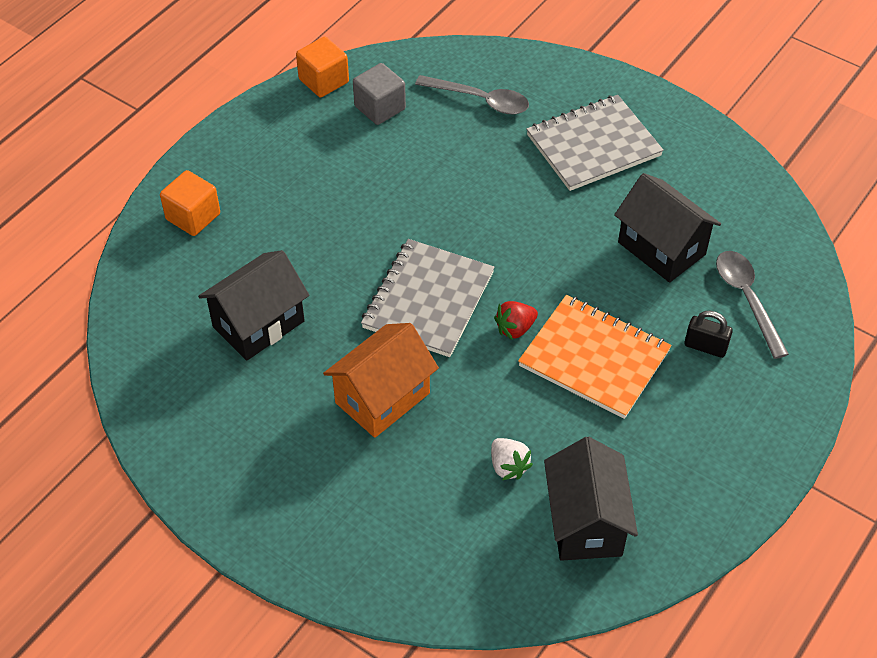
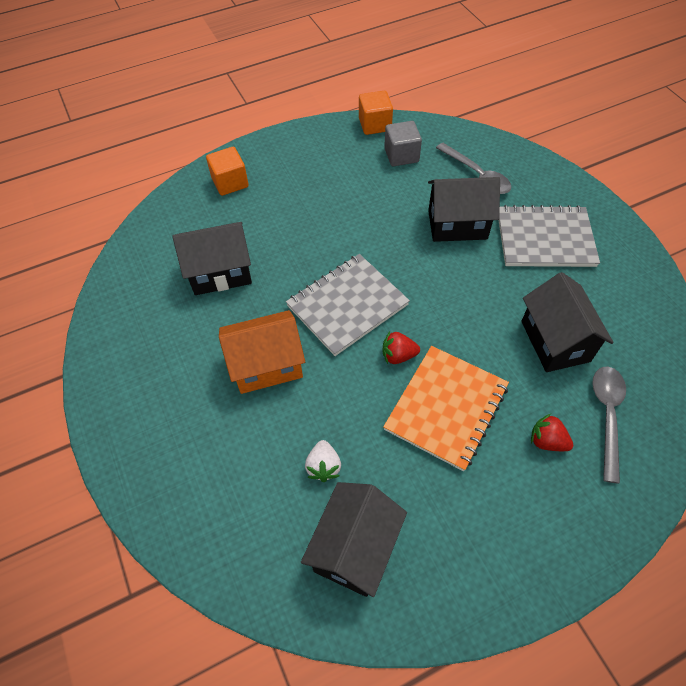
camera: 30 degrees right, 5 degrees up
orange notebook [518,295,672,419] -> orange notebook turned 60 degrees clockwise [383,346,509,471]
black padlock [685,310,733,358] -> red strawberry [531,414,573,451]
none -> black house [428,177,500,242]

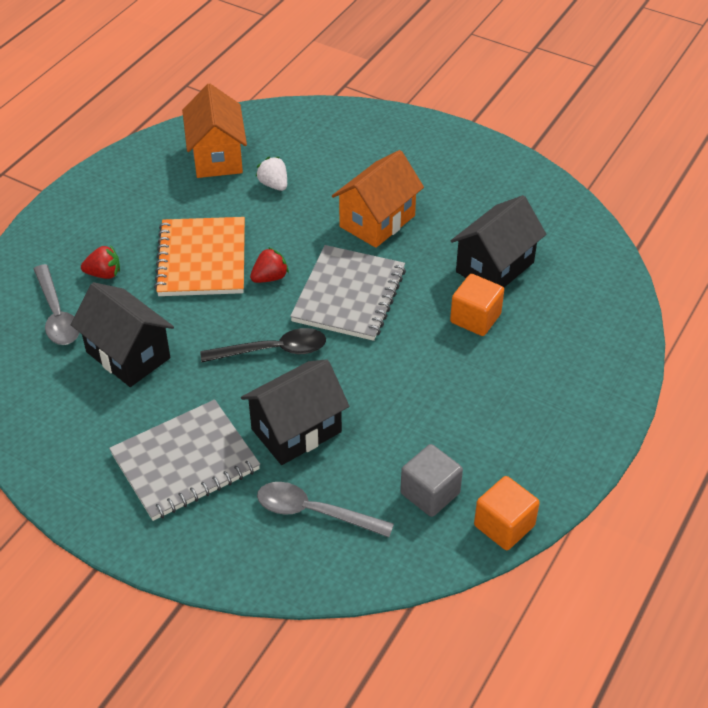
camera: 145 degrees right, 10 degrees down
orange cube [206,147,249,196] -> orange cube moved to [450,274,504,336]
black house [301,482,407,597] -> orange house [182,84,247,178]
none -> black spoon [200,328,326,362]

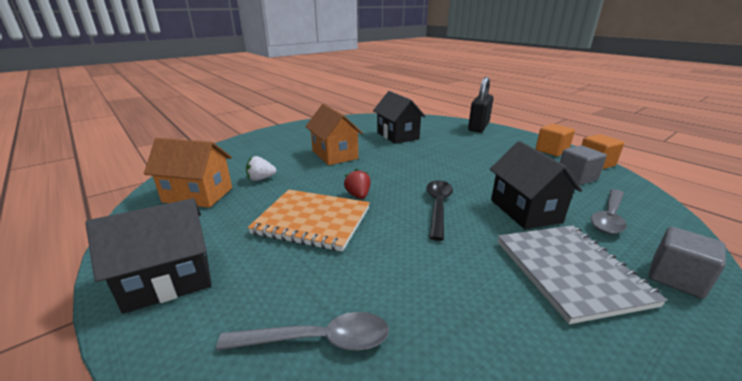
camera: 70 degrees left, 20 degrees down
black house [71,282,174,387] -> black house moved to [85,198,212,314]
red strawberry [81,245,120,279] -> none
grey notebook [290,245,406,341] -> none
orange cube [450,274,504,336] -> orange cube moved to [536,124,575,156]
none -> black padlock [468,77,494,132]
none -> grey cube [649,227,726,298]

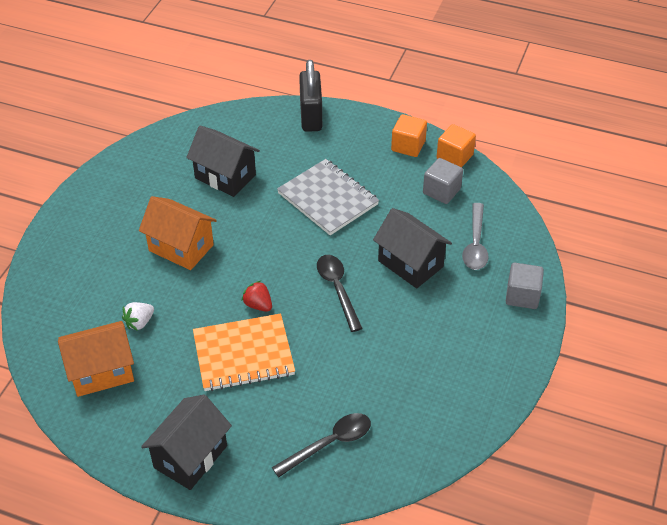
camera: 30 degrees left, 20 degrees up
grey spoon [216,312,389,351] -> black spoon [272,413,371,477]
grey notebook [498,225,668,324] -> grey notebook moved to [277,159,379,235]

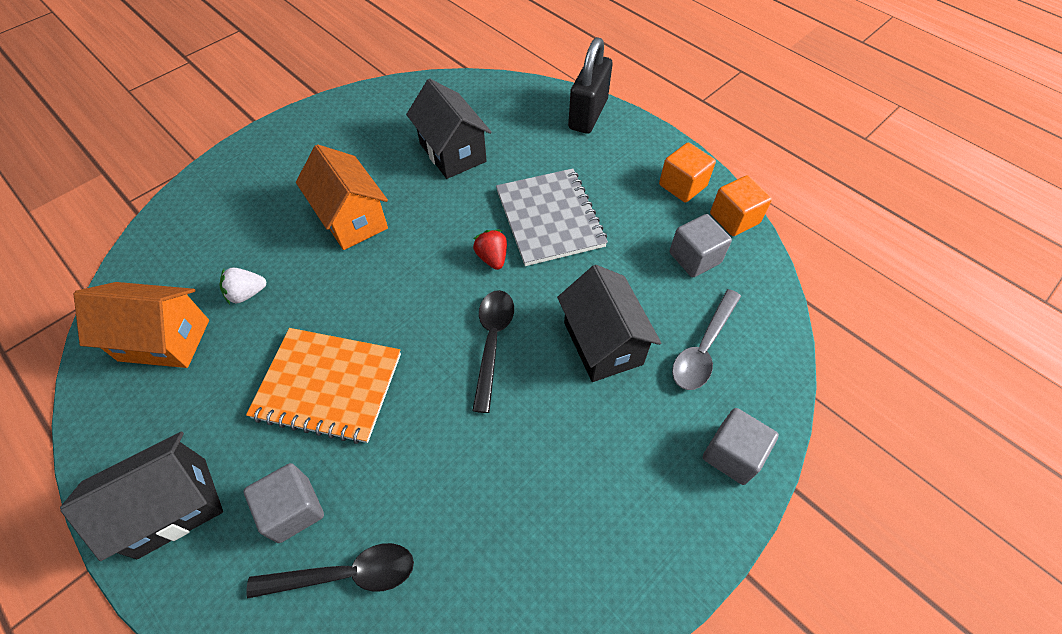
camera: 25 degrees right, 10 degrees up
red strawberry [242,281,272,312] -> red strawberry moved to [473,230,507,270]
none -> grey cube [244,463,324,543]

